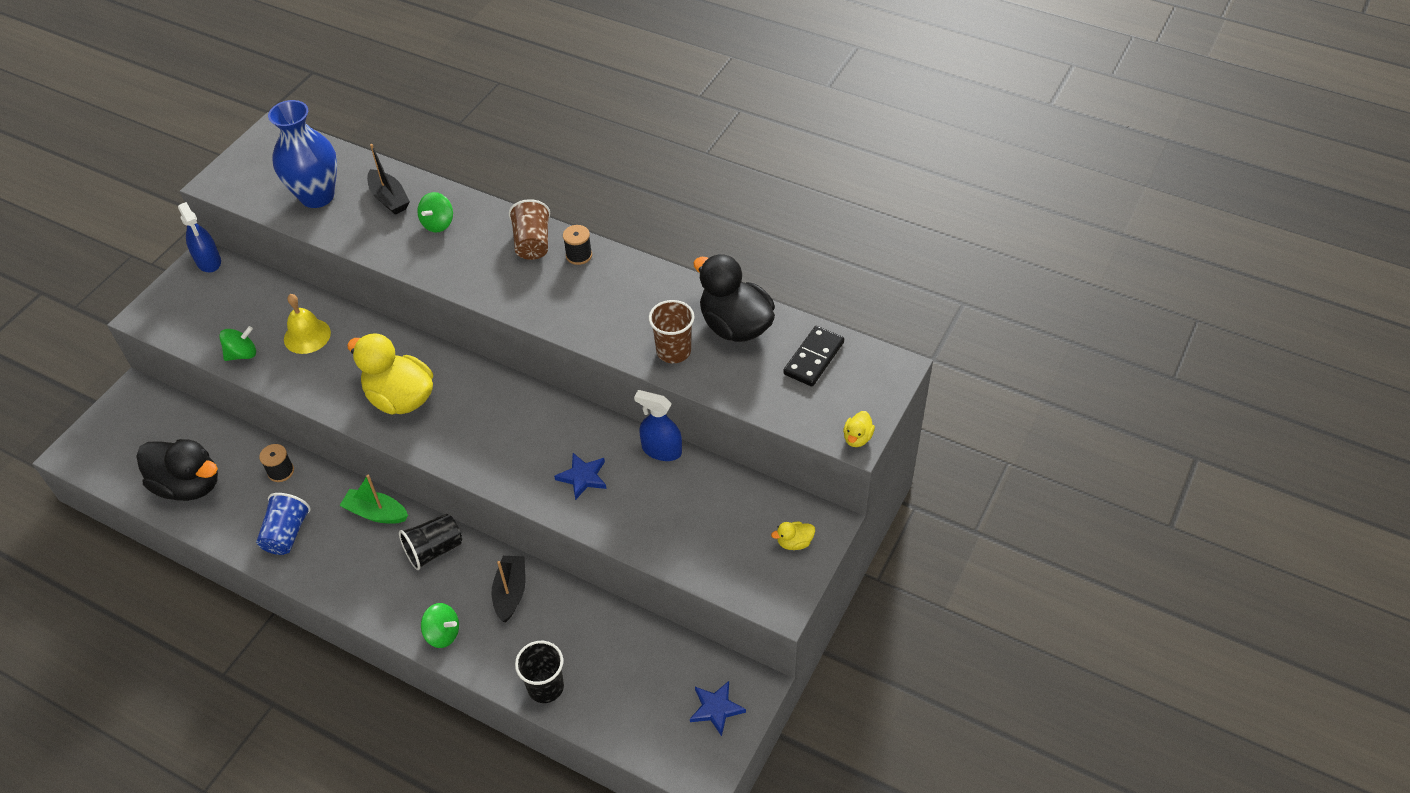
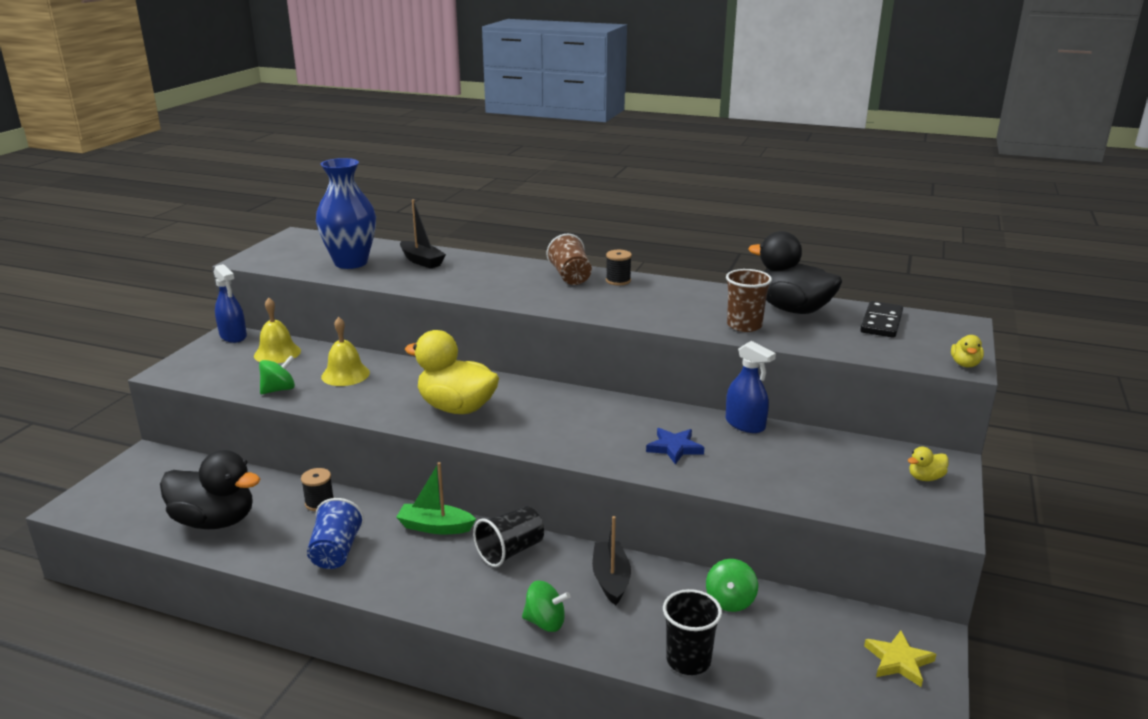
camera: 10 degrees left, 25 degrees down
green spinning top [417,192,453,233] -> green spinning top moved to [706,559,758,612]
blue spray bottle [634,390,682,461] -> blue spray bottle turned 150 degrees counterclockwise [726,341,776,433]
blue star [690,681,746,736] -> yellow star [864,630,936,687]
none -> yellow bell [254,298,301,363]

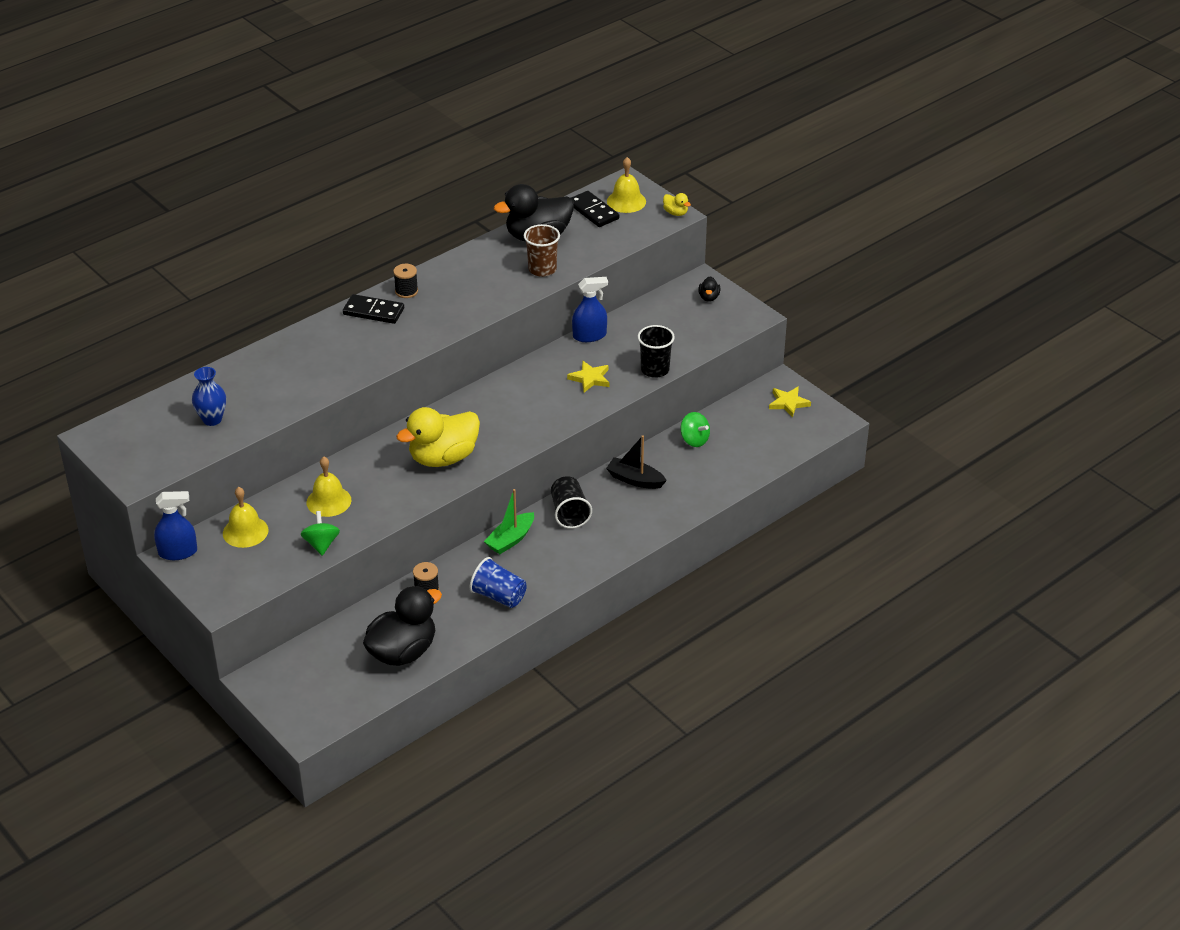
camera: 60 degrees left, 15 degrees up
blue vase [316,158,376,269] -> blue vase [192,367,226,426], size x0.57
black boat [400,199,446,269] -> none
green spinning top [522,580,570,632] -> none
brown cup [547,234,592,285] -> black domino [343,294,404,324]
blue star [646,428,704,465] -> yellow star [567,361,609,392]
black cup [663,589,722,675] -> black cup moved to [638,325,675,378]
yellow duck [908,446,949,481] -> black duck [698,276,720,302]
none -> yellow bell [607,157,646,213]

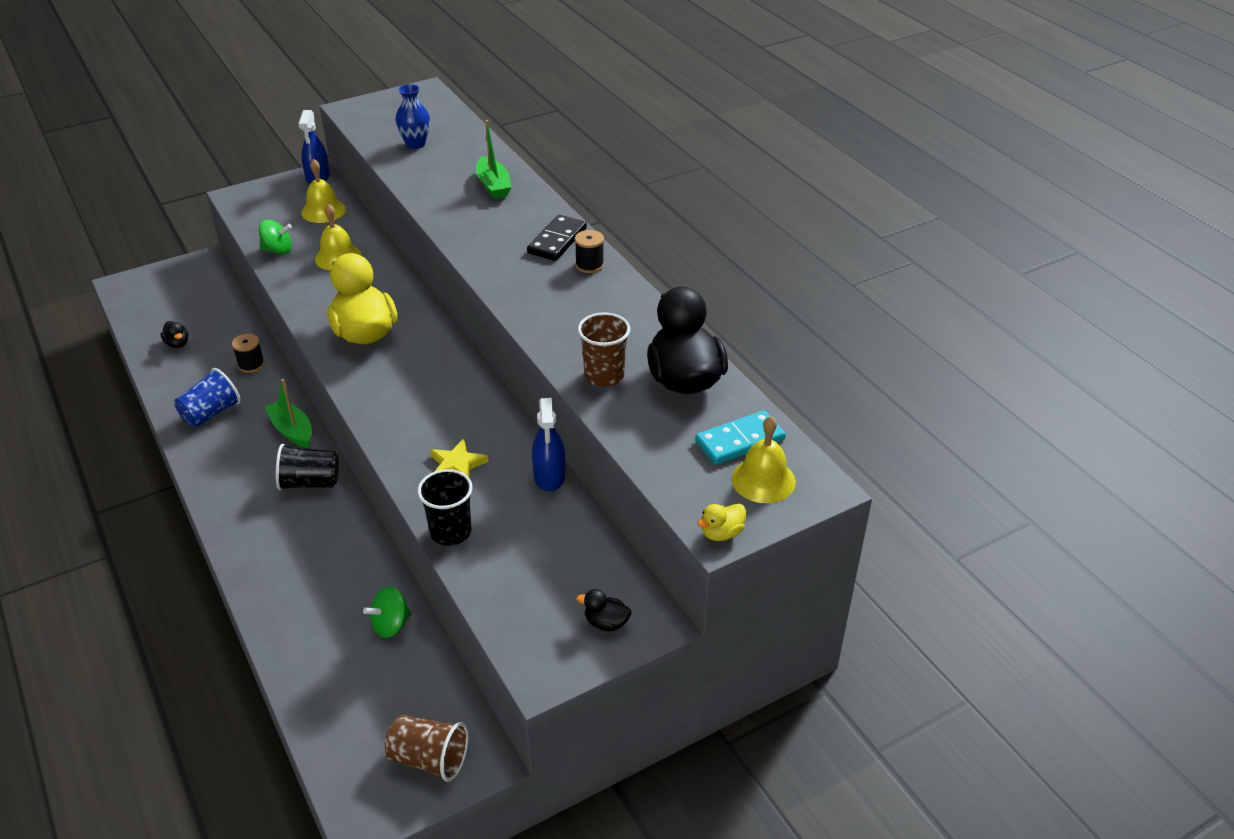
camera: 100 degrees right, 0 degrees up
black duck [363,586,442,666] -> black duck [160,321,188,348], size x0.42
black domino [571,191,619,227] -> turquoise domino [695,410,786,465]
black boat [606,435,667,489] -> none
yellow star [769,387,811,418] -> brown cup [385,715,469,782]
none -> green boat [476,120,512,199]

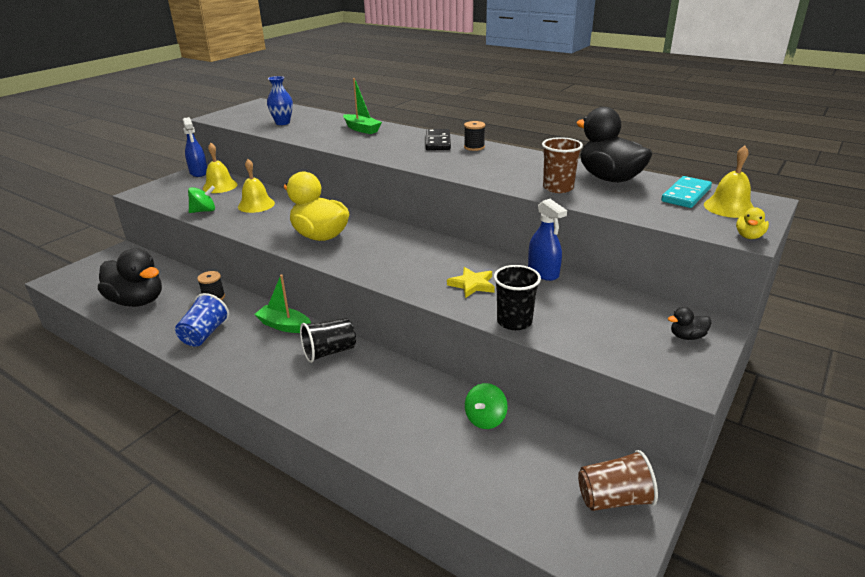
camera: 25 degrees left, 10 degrees down
black duck [160,321,188,348] -> black duck [98,249,162,307], size x2.39

